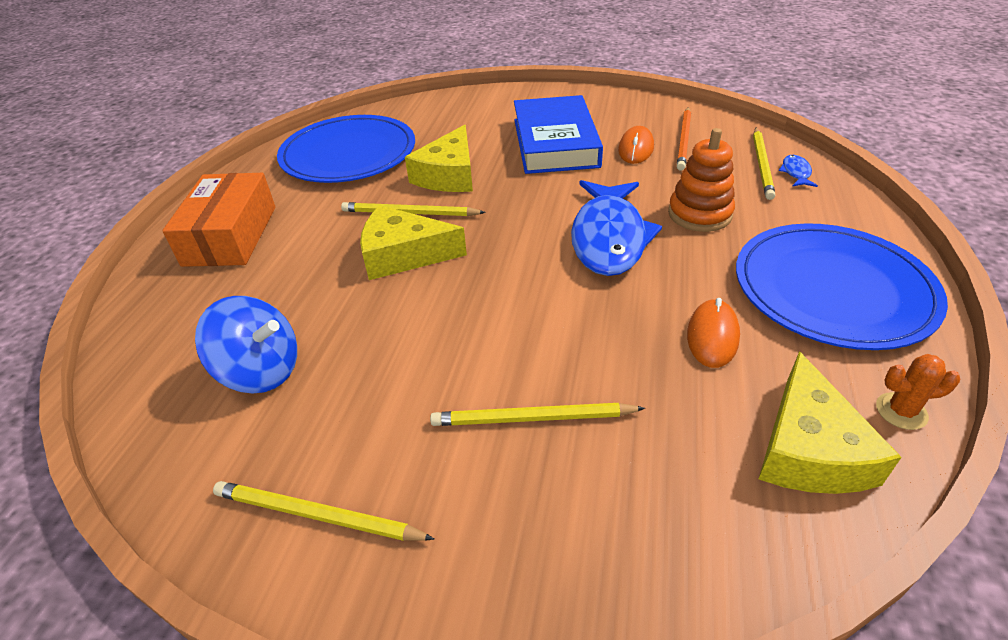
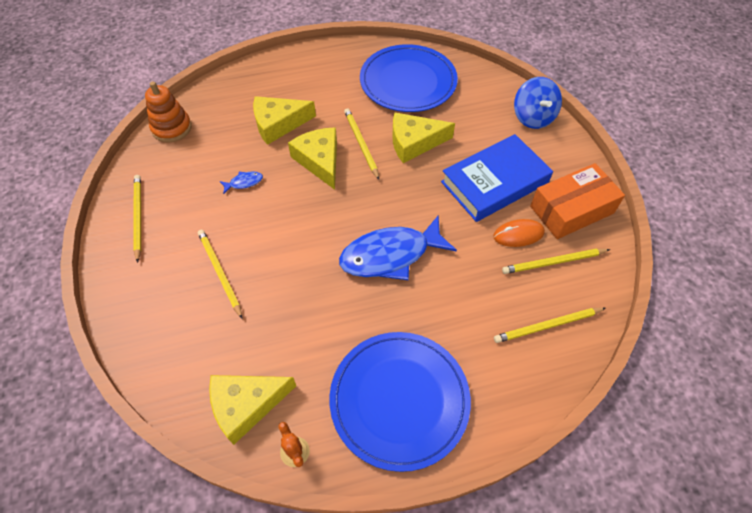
camera: 60 degrees right, 15 degrees up
orange box [162,173,276,267] -> orange box moved to [530,163,625,239]
blue spinning top [195,296,297,394] -> blue spinning top moved to [514,77,562,129]
orange stacking toy [668,128,735,232] -> orange stacking toy moved to [145,82,192,143]
orange pencil [677,107,691,171] -> yellow pencil [502,248,610,274]
orange mouse [687,298,740,368] -> none
blue fish [779,155,818,187] -> blue fish moved to [220,171,263,194]
none -> yellow cheese [253,96,316,145]

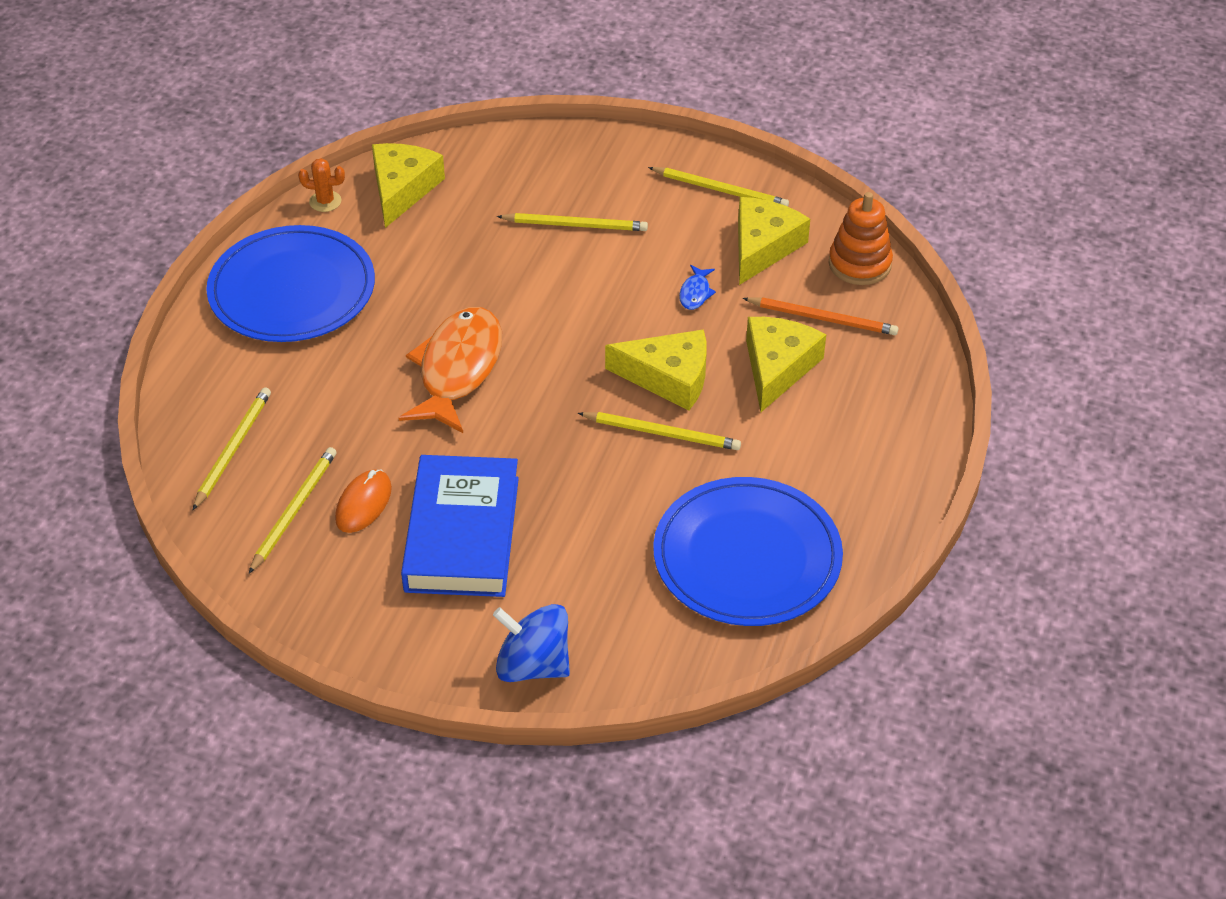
camera: 125 degrees right, 10 degrees down
blue fish [339,216,457,280] -> orange fish [399,307,502,433]
yellow cheese [393,113,455,163] -> yellow cheese moved to [738,197,810,285]
orange box [530,163,625,239] -> none
none -> orange pencil [742,297,898,335]

